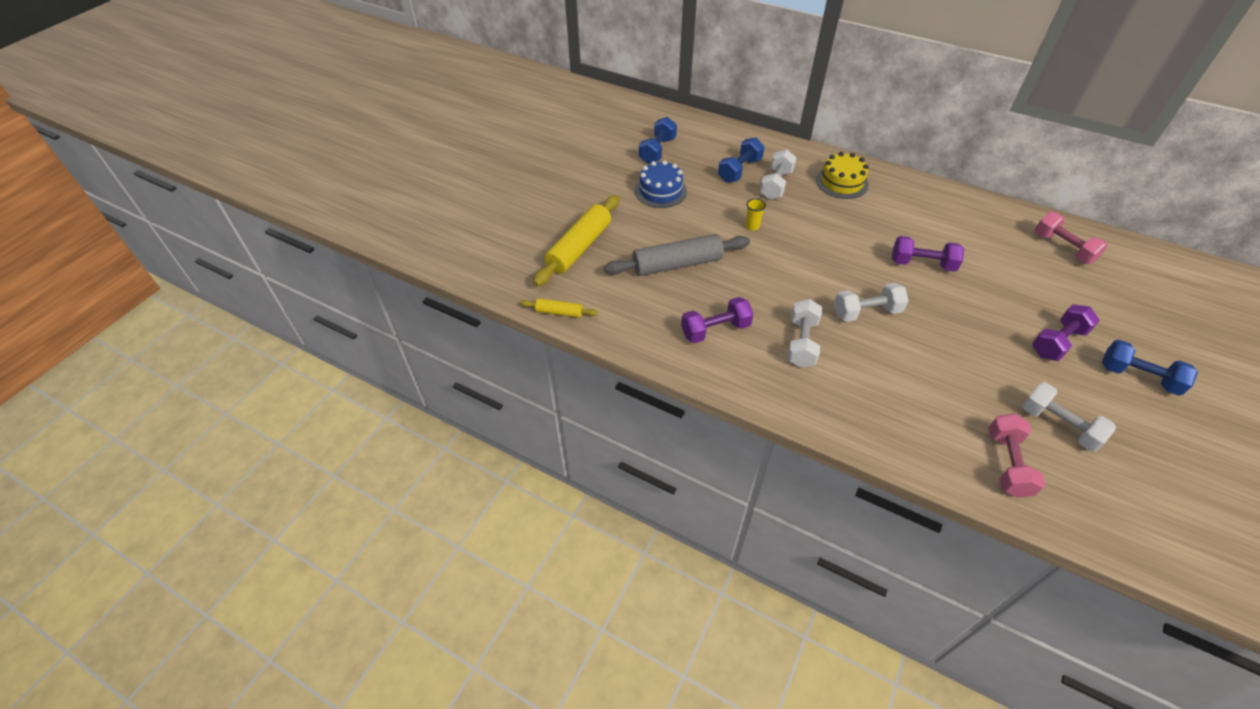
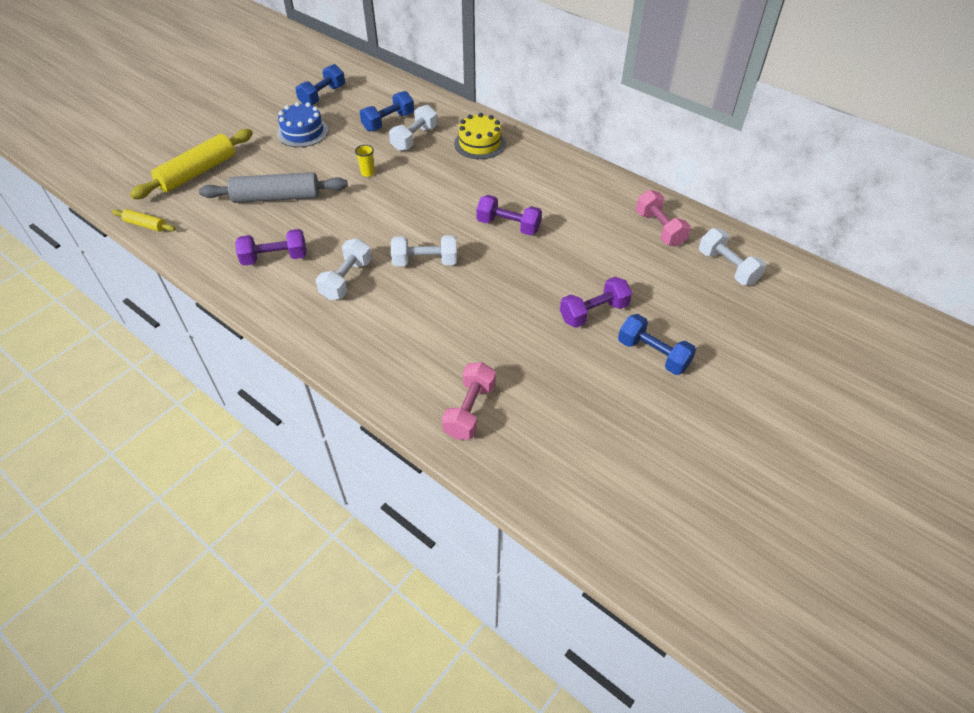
camera: 10 degrees right, 0 degrees up
white dumbbell [1022,382,1116,452] -> white dumbbell moved to [699,228,766,285]

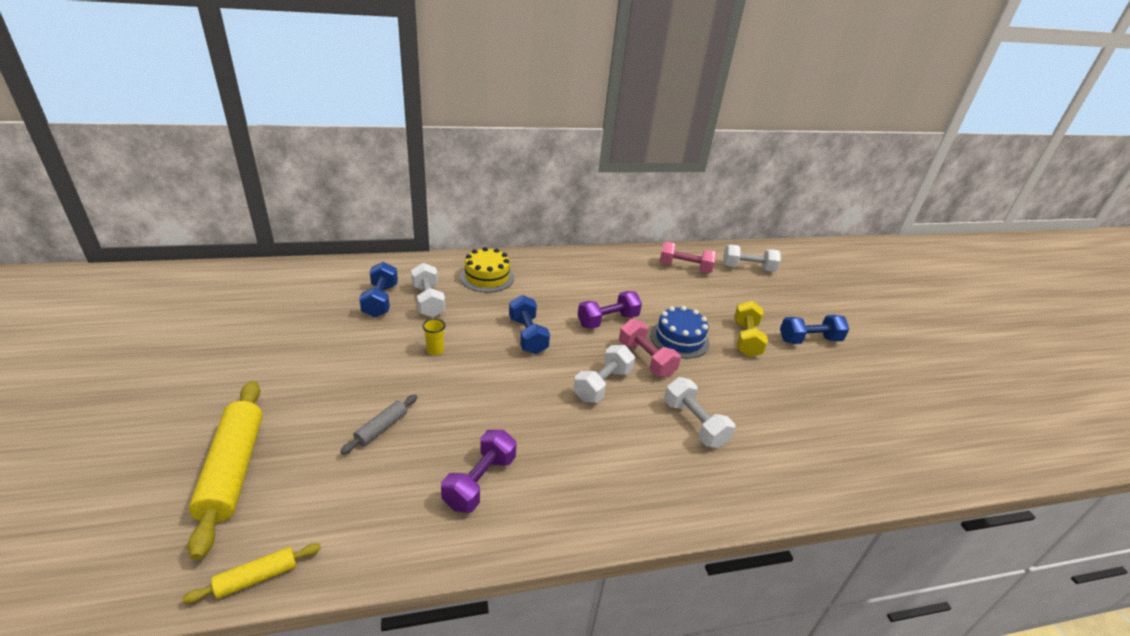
camera: 55 degrees left, 15 degrees down
grey rolling pin [199,172,348,203] -> grey rolling pin [340,395,417,454], size x0.50
blue cake [277,102,328,147] -> blue cake moved to [650,306,709,359]
blue dumbbell [295,64,345,105] -> blue dumbbell moved to [509,295,550,354]
white dumbbell [316,238,372,300] -> white dumbbell moved to [664,377,735,448]
pink dumbbell [442,362,496,440] -> pink dumbbell moved to [619,319,681,378]
purple dumbbell [560,277,632,328] -> yellow dumbbell [734,301,768,357]

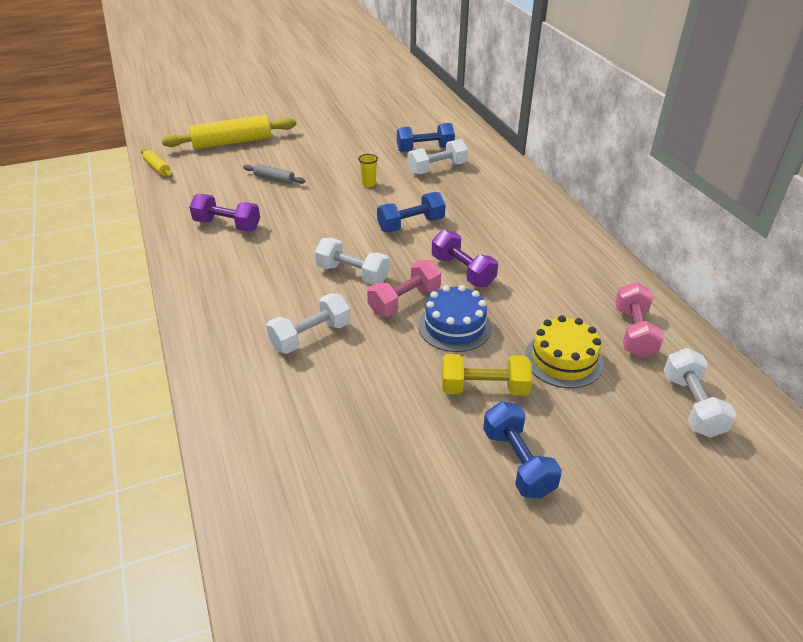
camera: 85 degrees right, 5 degrees up
yellow cake [460,247,514,293] -> yellow cake moved to [525,315,603,388]

